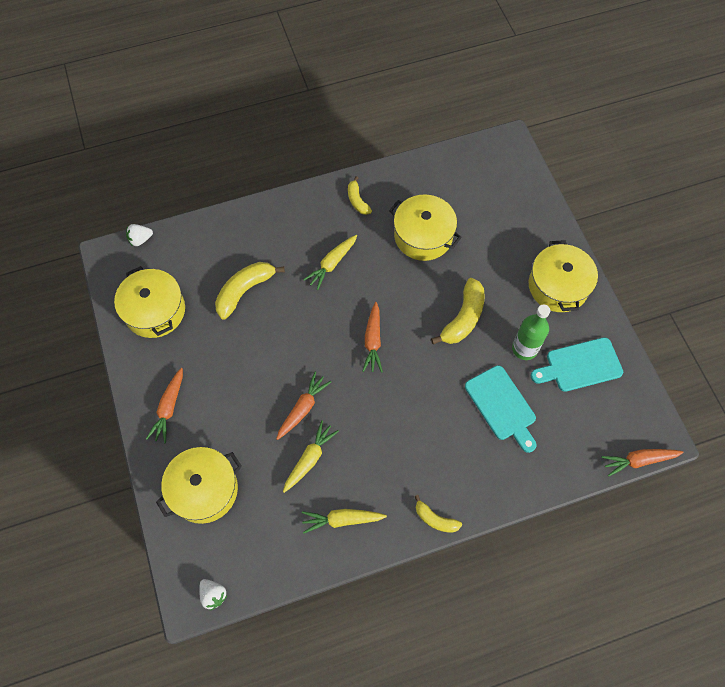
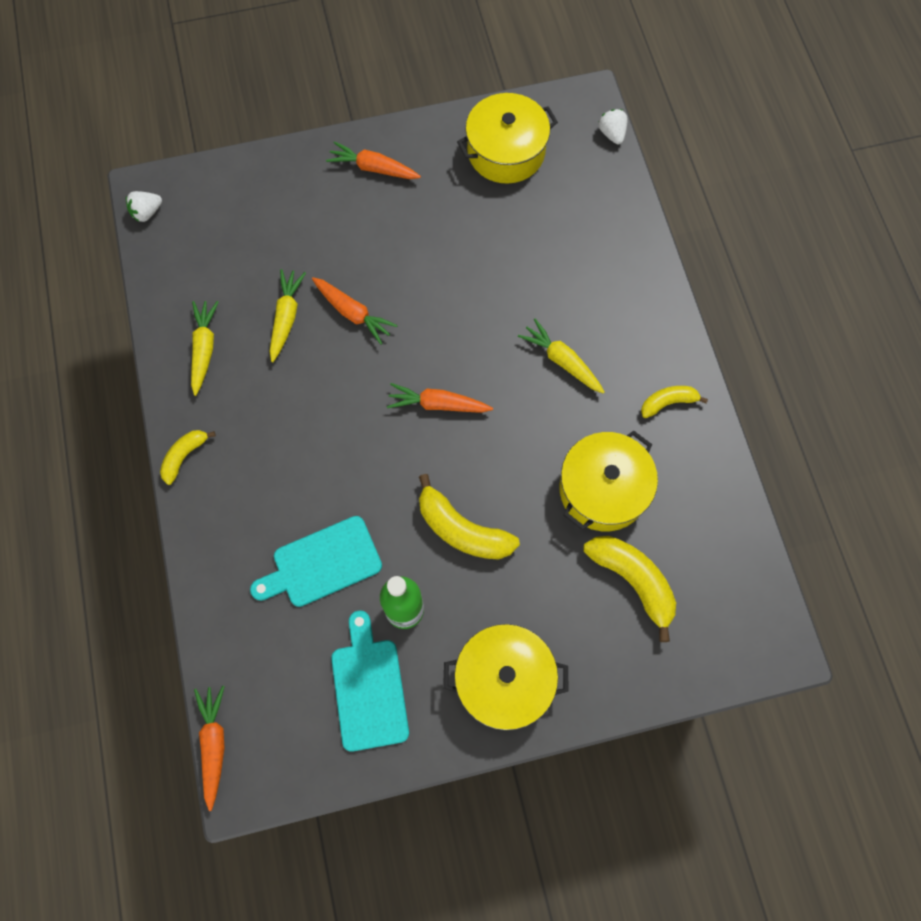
camera: 95 degrees right, 5 degrees up
yellow pot [156,447,242,524] -> none
yellow banana [215,262,285,320] -> yellow banana moved to [583,536,676,642]
yellow carrot [283,420,339,493] -> yellow carrot turned 120 degrees counterclockwise [270,269,306,362]

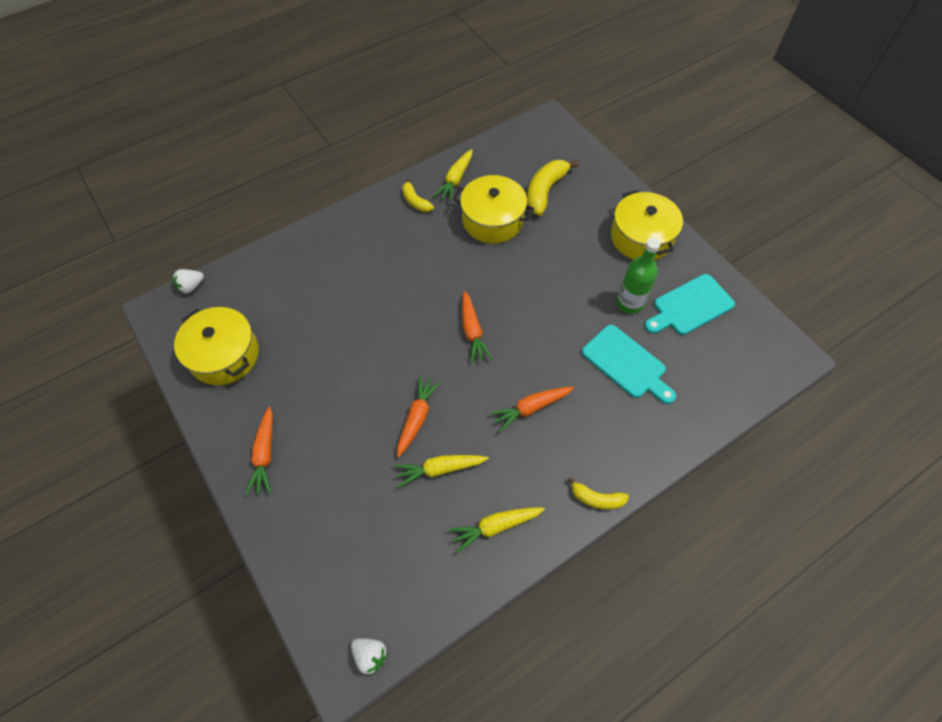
camera: 110 degrees left, 10 degrees down
orange carrot [194,686,225,811] -> orange carrot moved to [490,387,574,432]
yellow banana [419,474,520,559] -> none
yellow carrot [518,319,605,394] -> yellow carrot moved to [434,149,472,202]

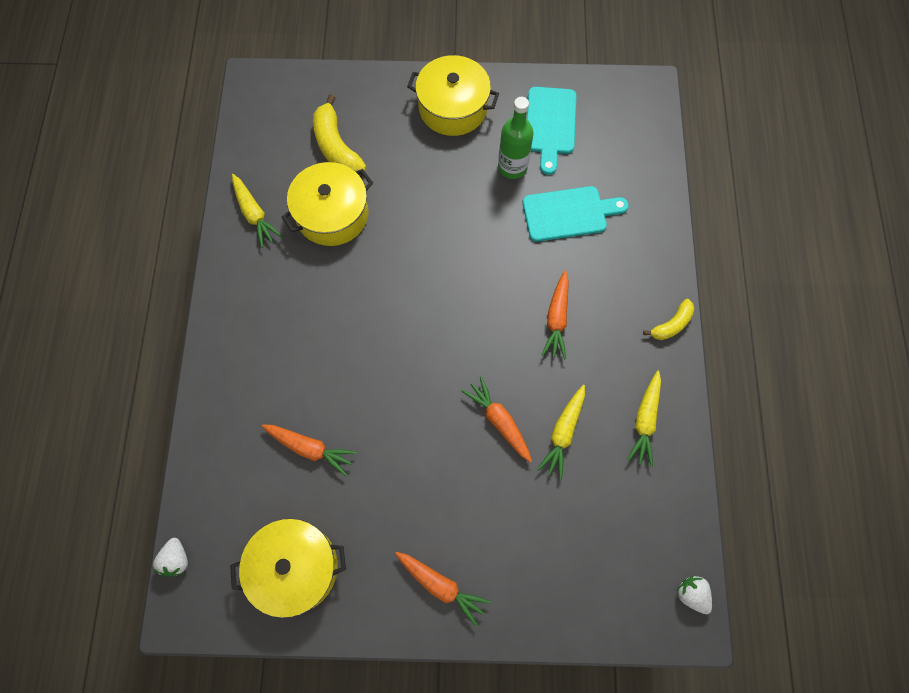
camera: 55 degrees left, 10 degrees up
white strawberry [351,638,388,675] -> white strawberry turned 105 degrees counterclockwise [677,575,712,614]
yellow banana [402,178,434,212] -> none
orange carrot [462,291,493,363] -> orange carrot moved to [262,424,357,476]

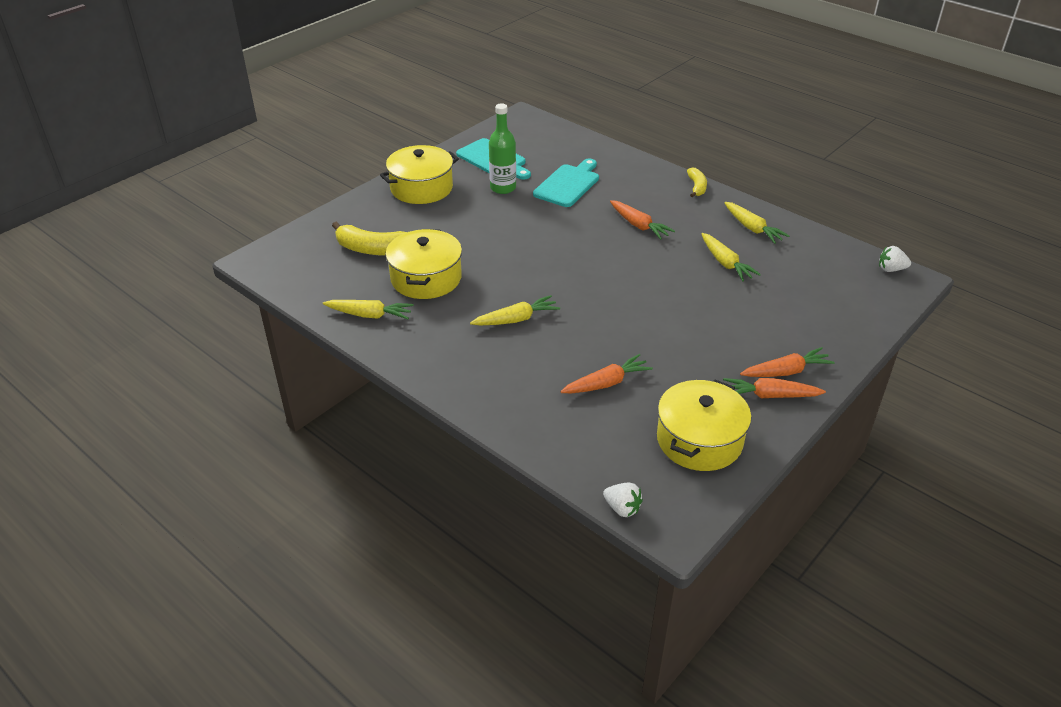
camera: 50 degrees left, 30 degrees down
orange carrot [461,376,532,463] -> orange carrot moved to [723,378,826,398]
none -> yellow carrot [470,295,560,325]

